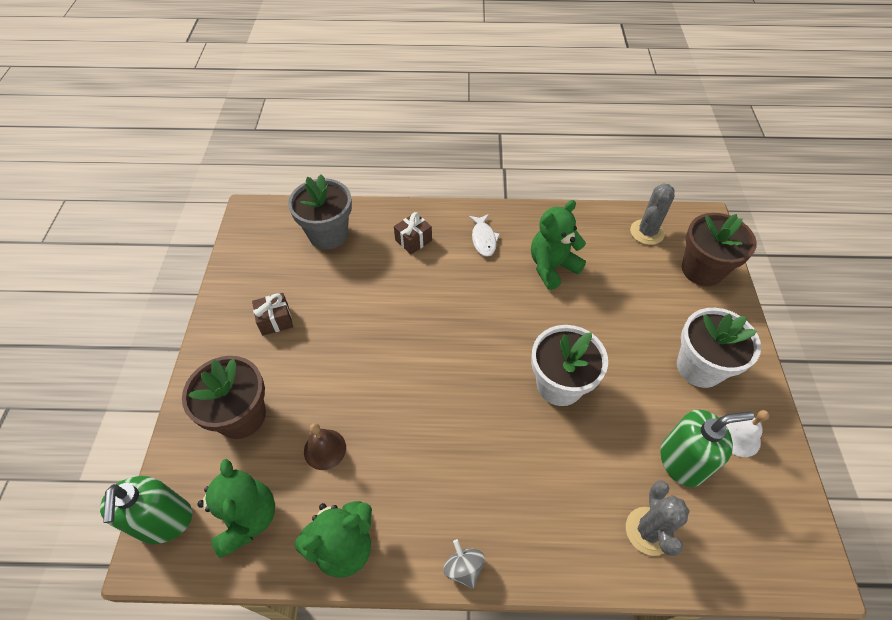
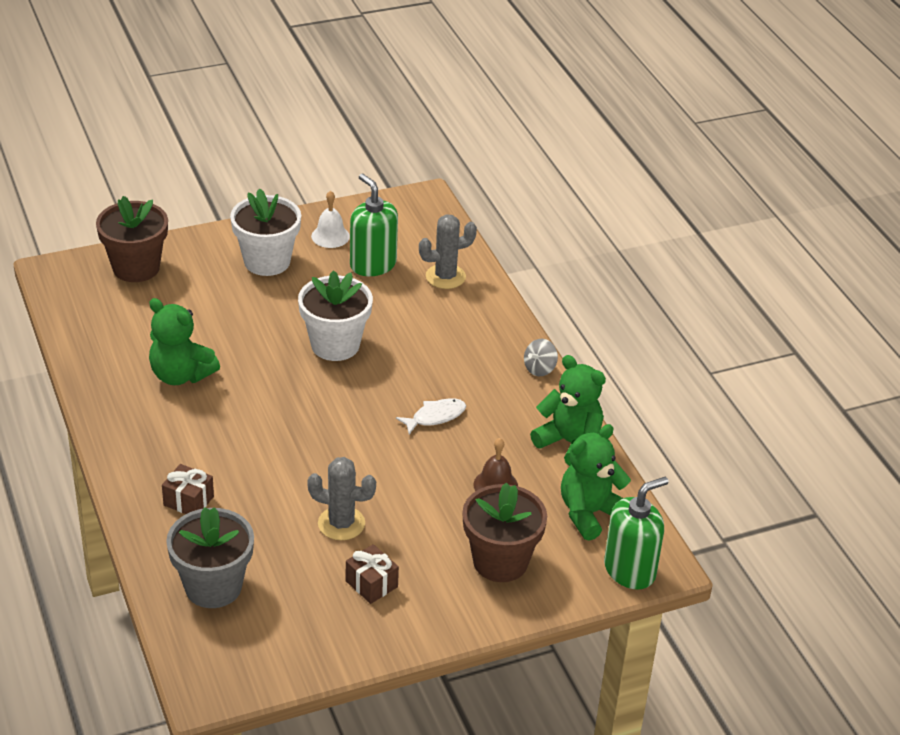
camera: 115 degrees left, 15 degrees down
white fish [469,214,500,257] -> white fish moved to [396,399,466,434]
grey cactus [630,183,675,245] -> grey cactus moved to [307,457,376,540]

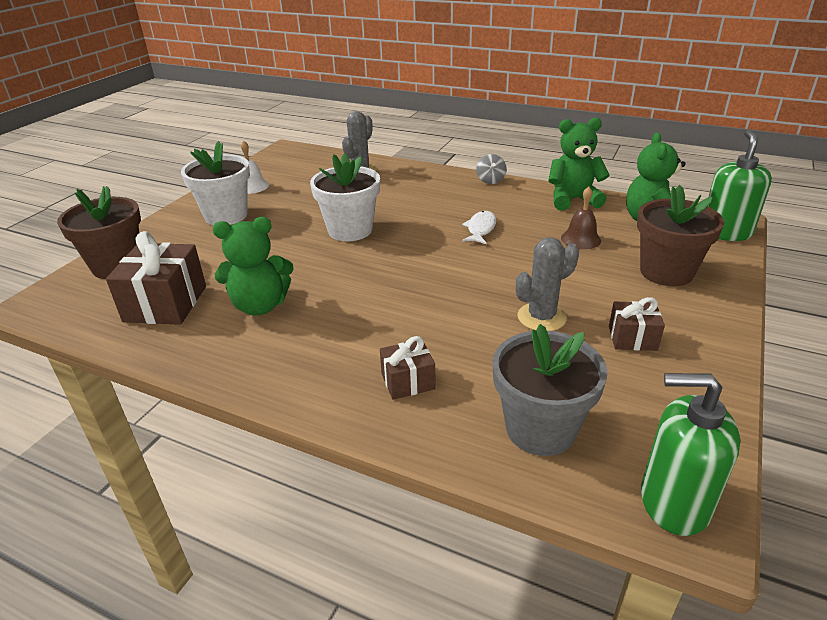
camera: 40 degrees left, 5 degrees down
green soap dispenser [350,174,398,276] -> green soap dispenser moved to [641,373,741,536]
none -> brown gift [106,231,206,325]

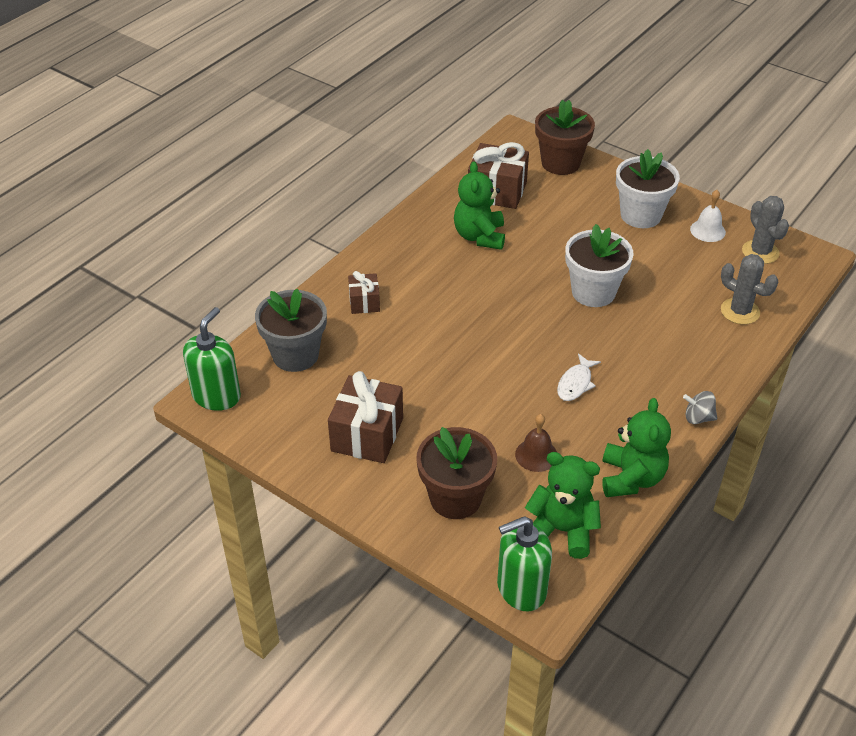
camera: 100 degrees right, 10 degrees up
white fish [462,211,496,244] -> white fish turned 90 degrees clockwise [557,353,601,401]
grey cactus [516,237,579,331] -> grey cactus moved to [742,196,789,264]
brown gift [609,297,665,351] -> brown gift [328,371,403,463], size x1.79
green soap dispenser [708,130,772,241] -> green soap dispenser turned 135 degrees clockwise [497,516,552,611]

